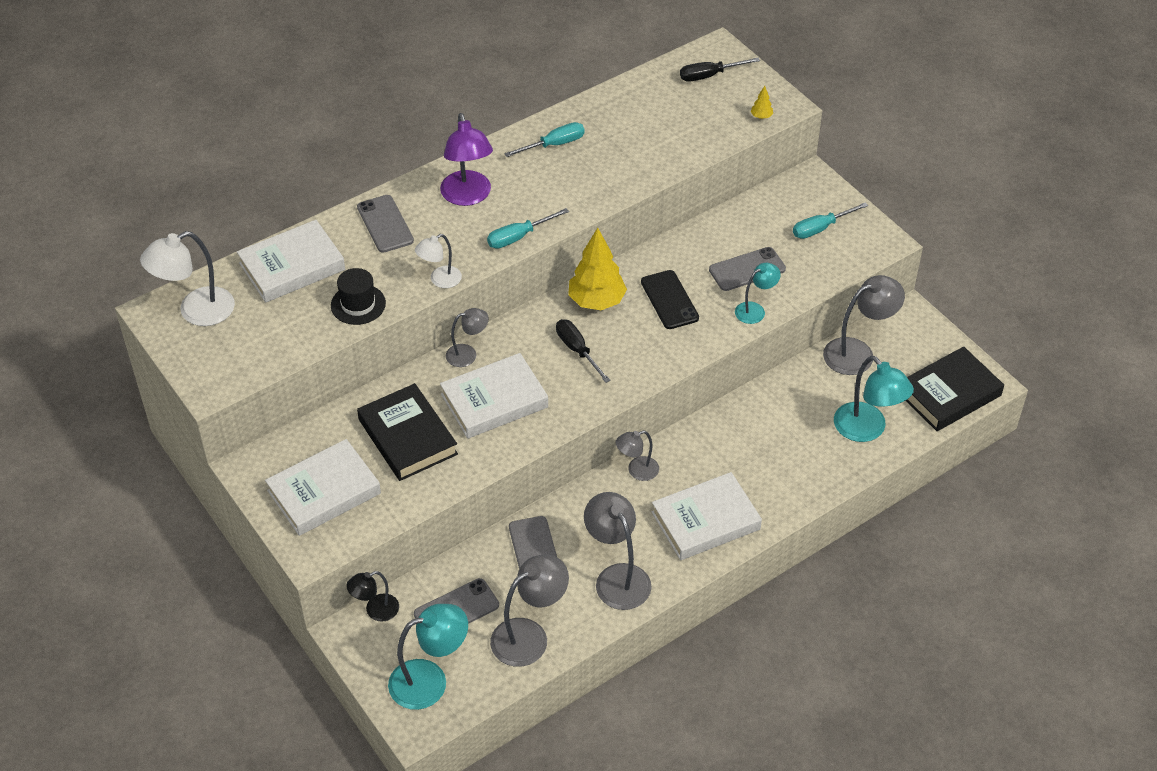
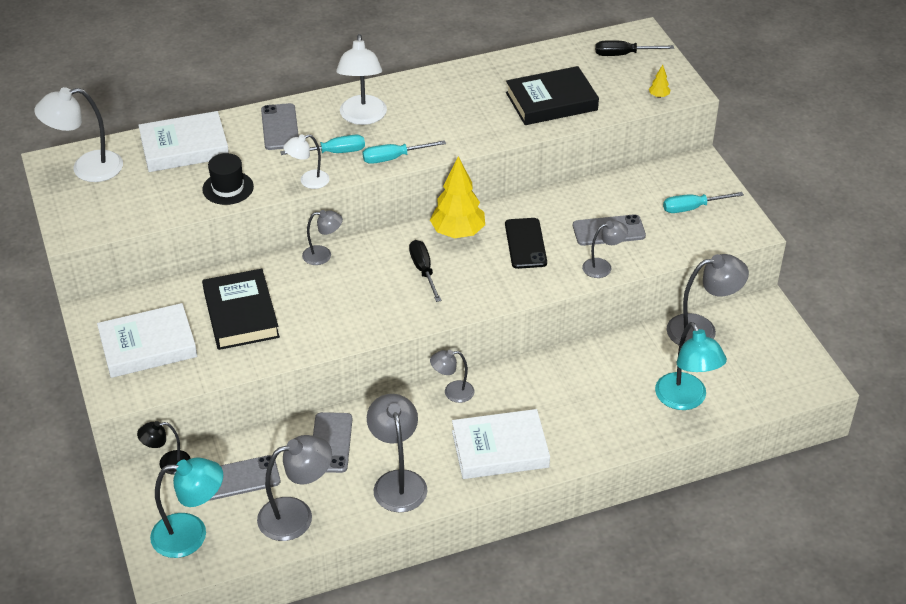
camera: 15 degrees right, 5 degrees down
purple lamp [440,113,493,206] -> white lamp [336,34,387,125]
white book [440,353,548,439] -> none
turquoise screwdriver [504,122,585,157] -> turquoise screwdriver moved to [280,135,365,155]
turquoise lamp [735,263,781,324] -> grey lamp [582,220,628,278]
black book [906,346,1004,431] -> black book moved to [506,66,599,125]

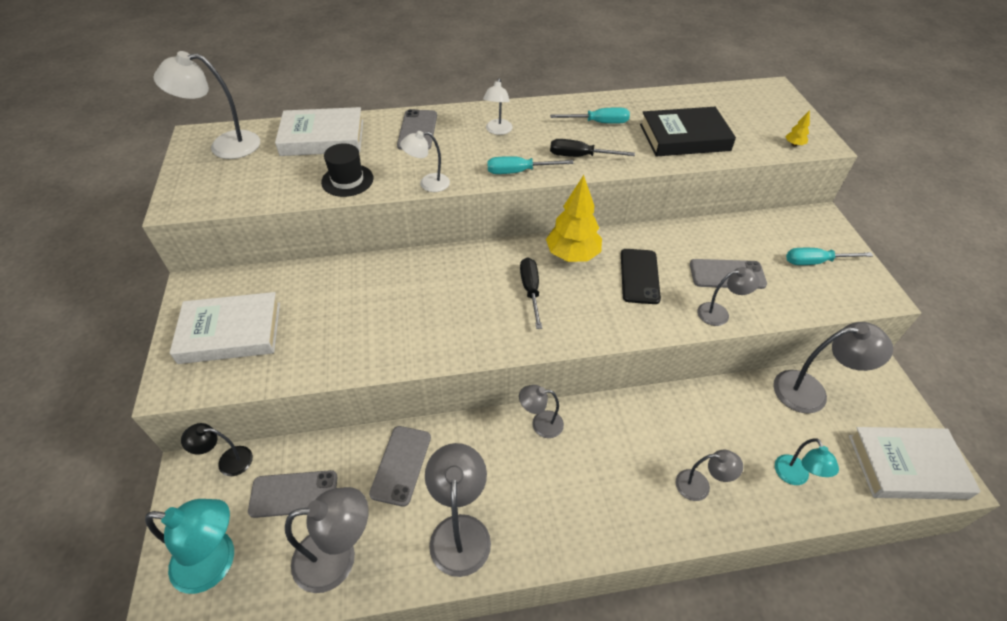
camera: 10 degrees right, 5 degrees up
black book [202,269,280,350] -> none
turquoise screwdriver [280,135,365,155] -> turquoise screwdriver moved to [550,107,630,124]
grey lamp [302,210,343,265] -> grey lamp moved to [676,450,743,501]
white lamp [336,34,387,125] -> white lamp [483,78,513,135], size x0.59
white book [452,409,550,479] -> white book moved to [849,427,981,500]
black screwdriver [595,40,674,56] -> black screwdriver moved to [550,139,635,157]
turquoise lamp [655,322,727,410] -> turquoise lamp [775,438,839,485], size x0.59

